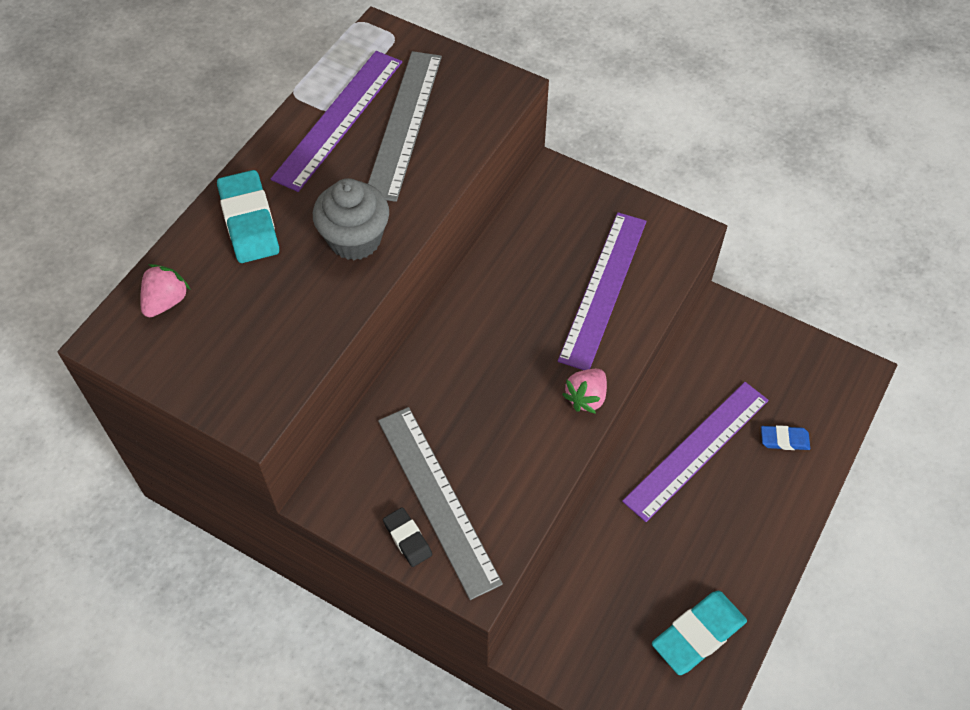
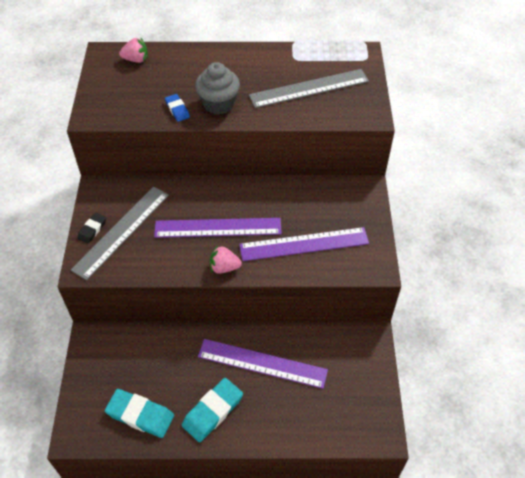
camera: 60 degrees right, 5 degrees down
turquoise eraser [217,170,279,263] -> turquoise eraser moved to [182,378,243,442]
purple ruler [271,51,402,192] -> purple ruler moved to [154,218,282,238]
blue eraser [761,425,810,450] -> blue eraser moved to [165,94,190,122]

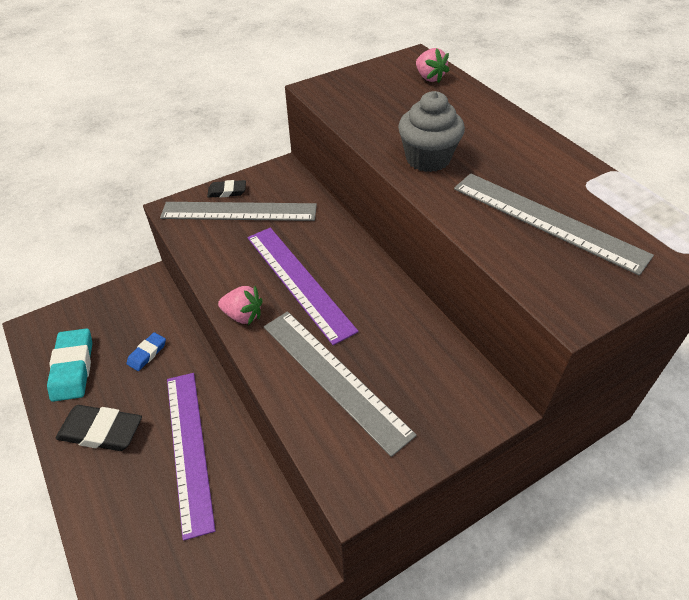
camera: 60 degrees right, 5 degrees down
blue eraser [165,94,190,122] -> blue eraser moved to [127,332,166,371]
turquoise eraser [182,378,243,442] -> black eraser [56,405,142,451]
pink strawberry [210,245,242,274] -> pink strawberry turned 135 degrees clockwise [218,286,263,325]
purple ruler [239,227,369,261] -> grey ruler [264,311,417,457]

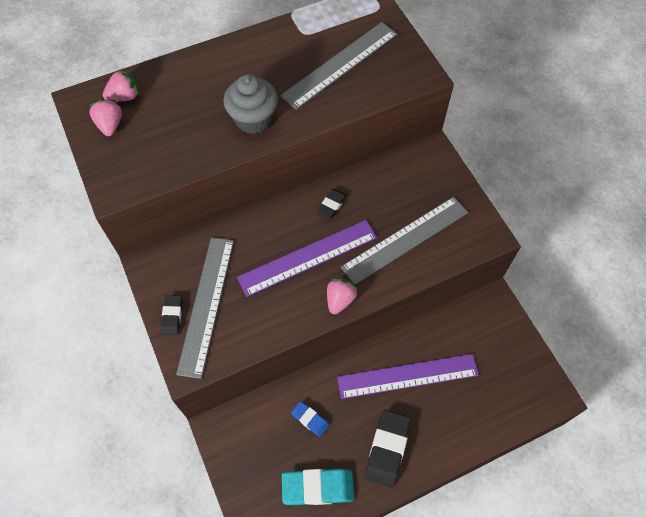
camera: 85 degrees left, 15 degrees up
none -> pink strawberry [88,99,122,136]
none -> black eraser [317,189,347,219]

